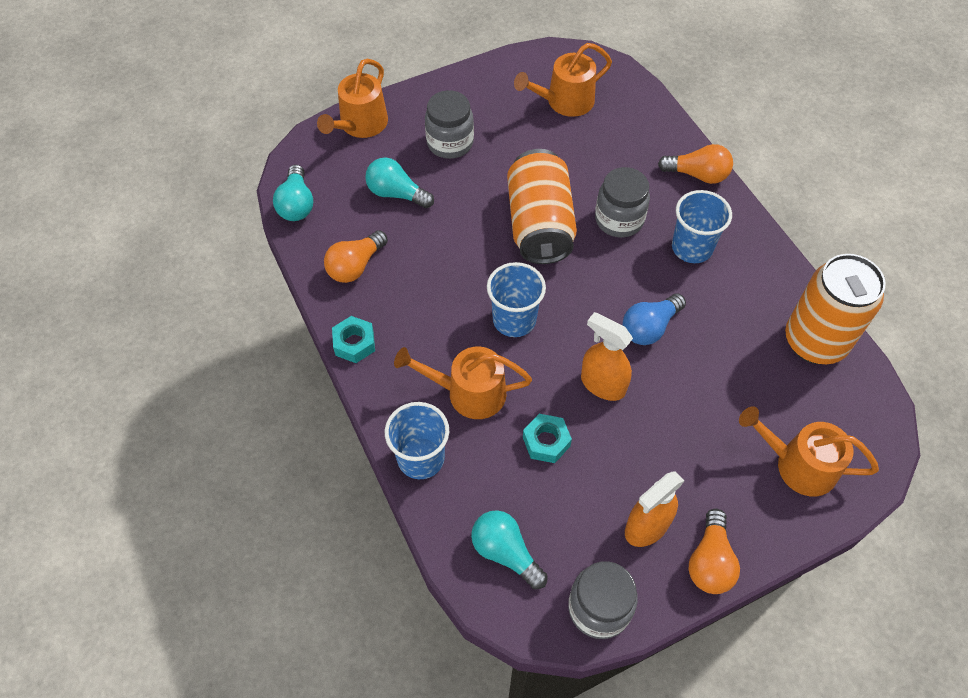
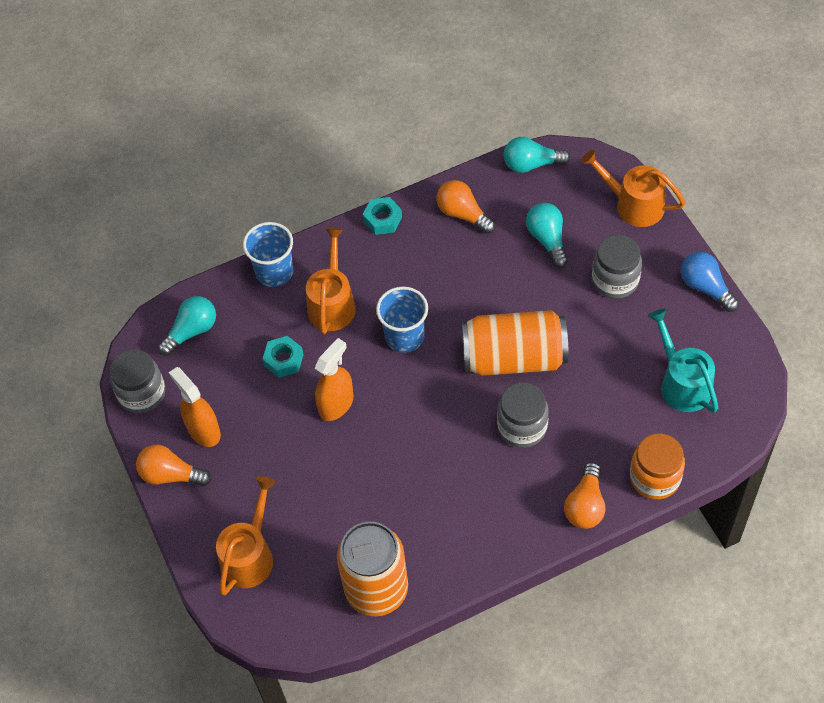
camera: 95 degrees right, 0 degrees up
turquoise light bulb [365,157,434,208] -> turquoise light bulb turned 45 degrees counterclockwise [526,203,568,268]
orange watering can [514,43,612,117] -> turquoise watering can [648,309,718,413]
blue light bulb [623,293,686,345] -> blue light bulb moved to [681,252,739,312]
blue cup [672,190,732,263] -> none
none -> orange jar [630,433,685,499]

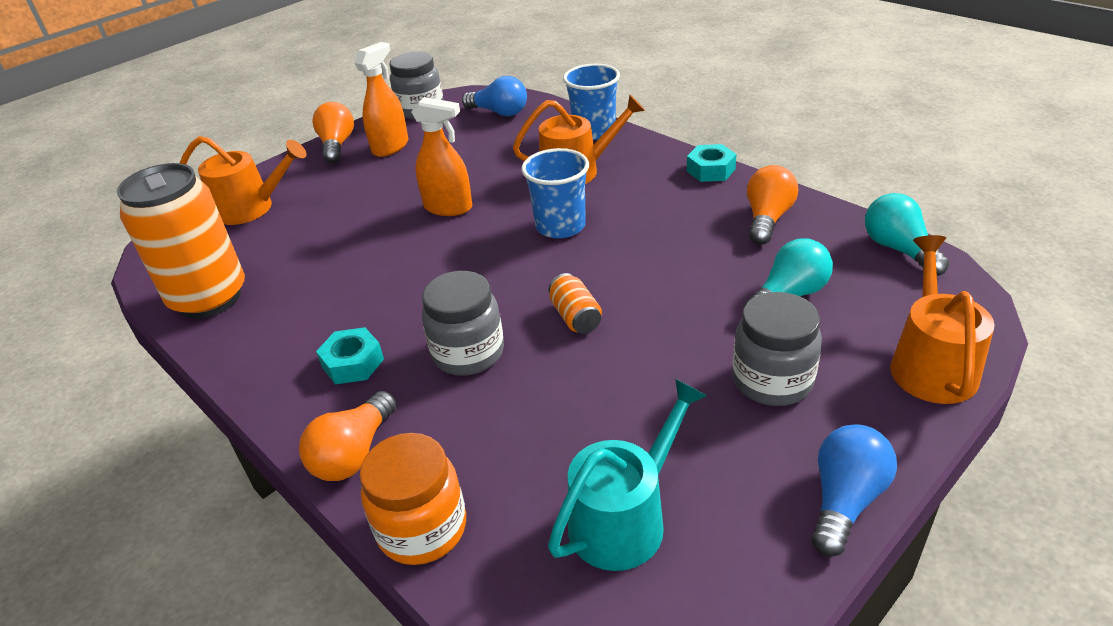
camera: 70 degrees right, 20 degrees down
turquoise light bulb [158,296,216,356] -> blue light bulb [462,76,527,116]
turquoise nut [263,336,304,378] -> turquoise nut moved to [316,327,384,384]
orange can [462,310,569,376] -> orange can [549,273,602,334], size x0.42
orange light bulb [564,462,606,529] -> orange light bulb turned 60 degrees counterclockwise [299,391,396,481]

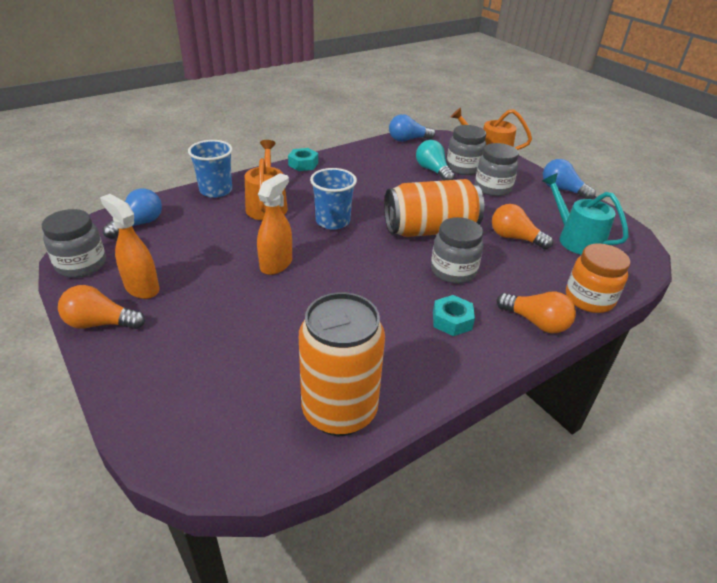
camera: 85 degrees left, 0 degrees up
orange watering can [180,136,307,225] -> none
orange can [549,273,602,334] -> orange can [384,179,484,237], size x2.36
orange light bulb [747,165,798,245] -> orange light bulb moved to [492,204,553,249]
turquoise light bulb [865,193,949,276] -> blue light bulb [389,114,436,142]
none -> grey jar [446,125,486,175]

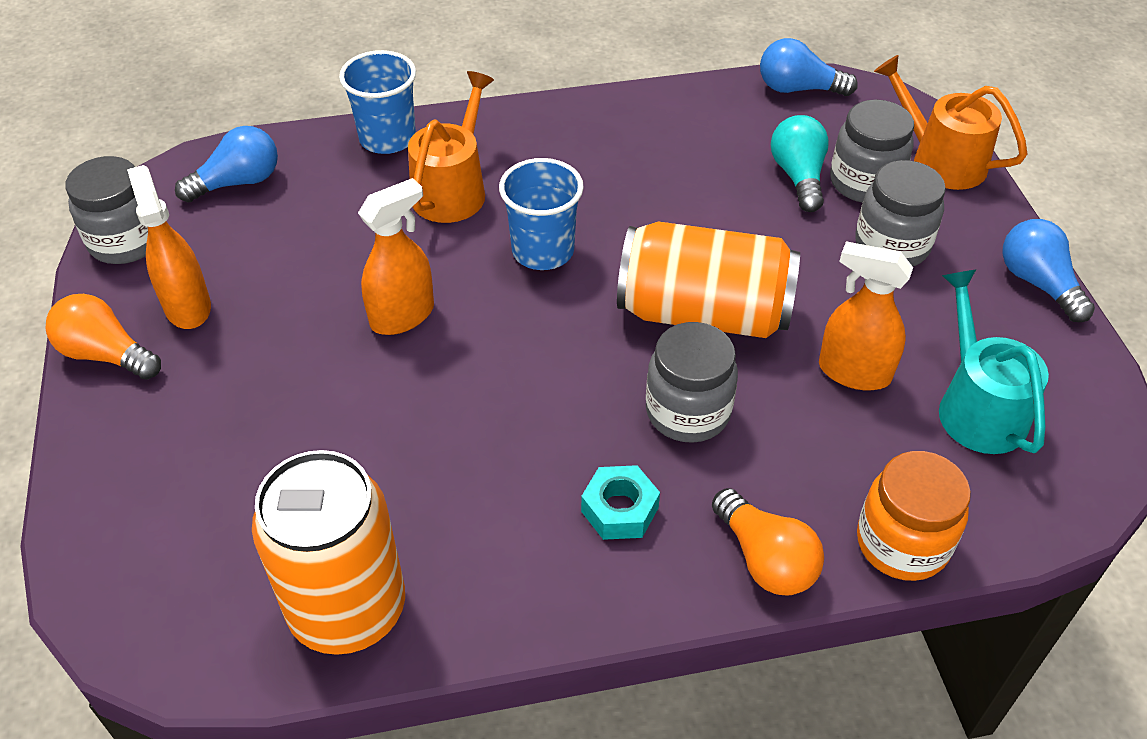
camera: 25 degrees right, 10 degrees up
turquoise nut [288,148,318,171] -> none
orange light bulb [492,204,553,249] -> orange spray bottle [819,241,913,390]

